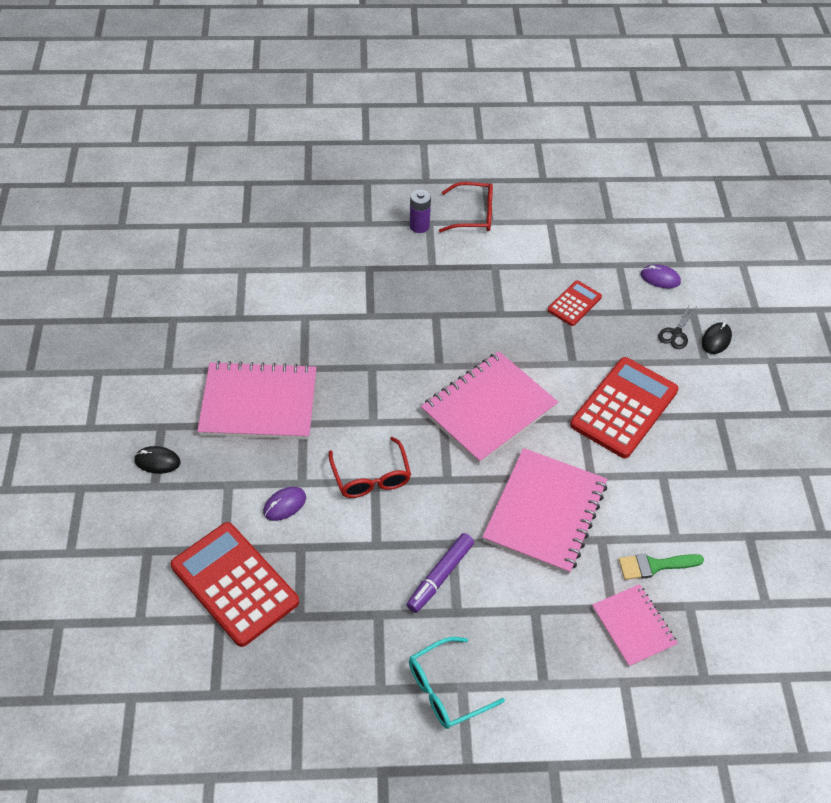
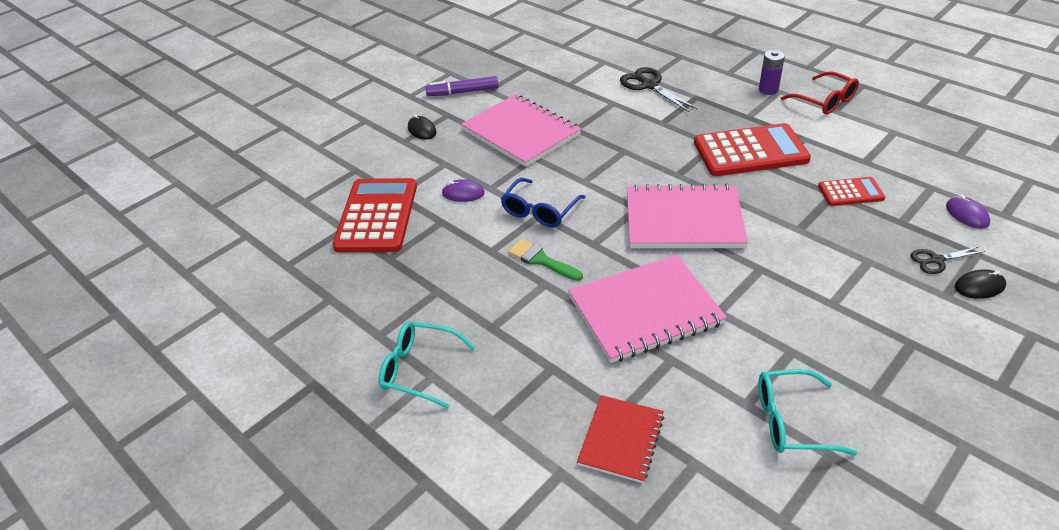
camera: 50 degrees right, 10 degrees down
red glasses [329,437,411,498] -> blue glasses [501,178,585,227]
purple marker [406,533,474,613] -> purple marker moved to [425,76,498,96]
red calculator [570,357,679,458] -> red calculator moved to [694,123,811,176]
pink notebook [592,584,678,667] -> red notebook [577,395,664,483]
green brush [619,553,704,580] -> green brush moved to [508,239,583,281]
none -> black scissors [620,67,698,112]
none -> turquoise glasses [758,369,857,455]

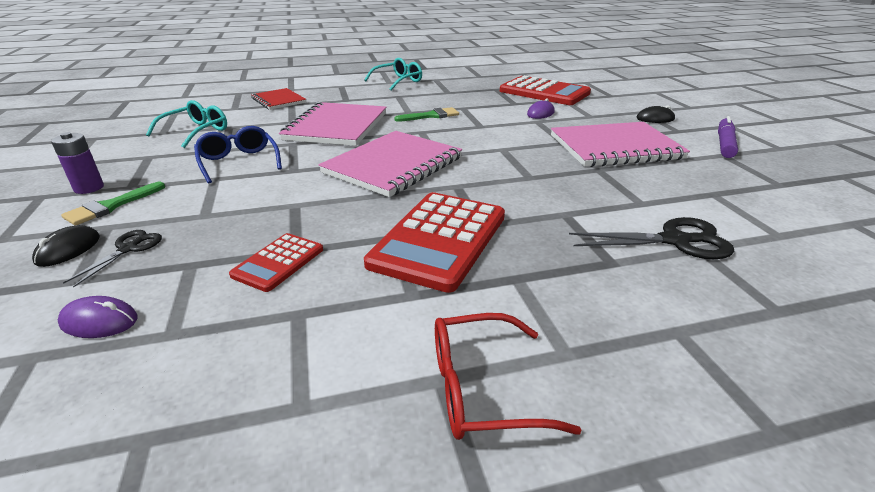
camera: 120 degrees right, 10 degrees down
blue glasses [501,178,585,227] -> blue glasses moved to [194,126,282,183]
purple battery [759,50,785,95] -> purple battery moved to [51,132,104,194]
none -> green brush [61,182,165,226]

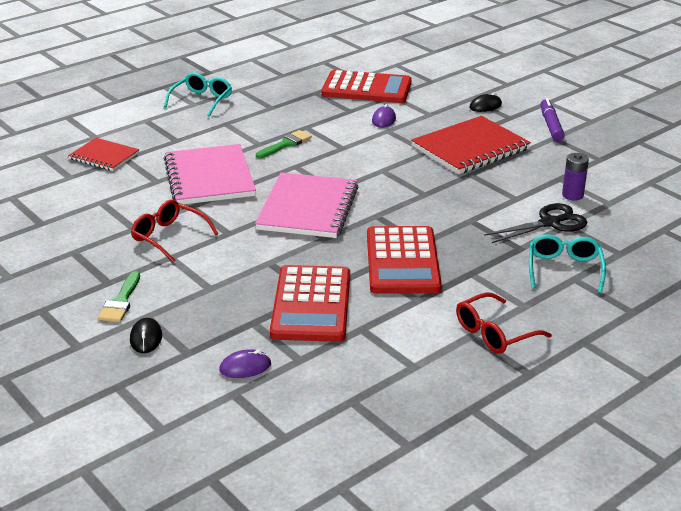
camera: 25 degrees left, 0 degrees up
purple battery [51,132,104,194] -> purple battery moved to [562,153,589,201]
black scissors [63,230,162,287] -> none
turquoise glasses [146,100,227,148] -> turquoise glasses moved to [529,234,606,293]
blue glasses [194,126,282,183] -> red glasses [131,200,218,262]
red calculator [229,233,323,292] -> red calculator [270,265,350,342], size x1.92
pink notebook [551,122,690,167] -> red notebook [411,116,531,174]

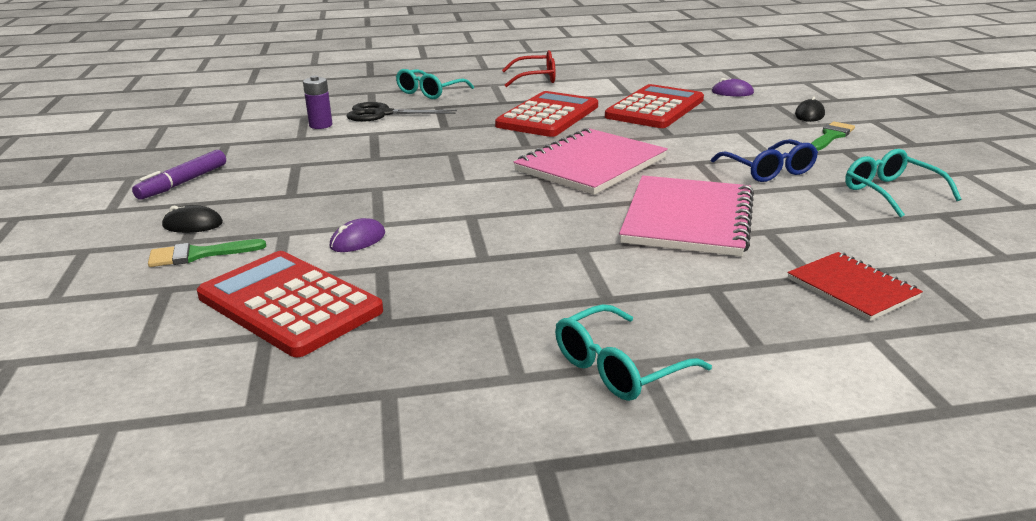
camera: 150 degrees left, 5 degrees down
red glasses [131,200,218,262] -> blue glasses [711,139,818,182]
green brush [256,130,312,158] -> green brush moved to [148,239,266,267]
red notebook [411,116,531,174] -> none
none -> turquoise glasses [845,149,961,218]

